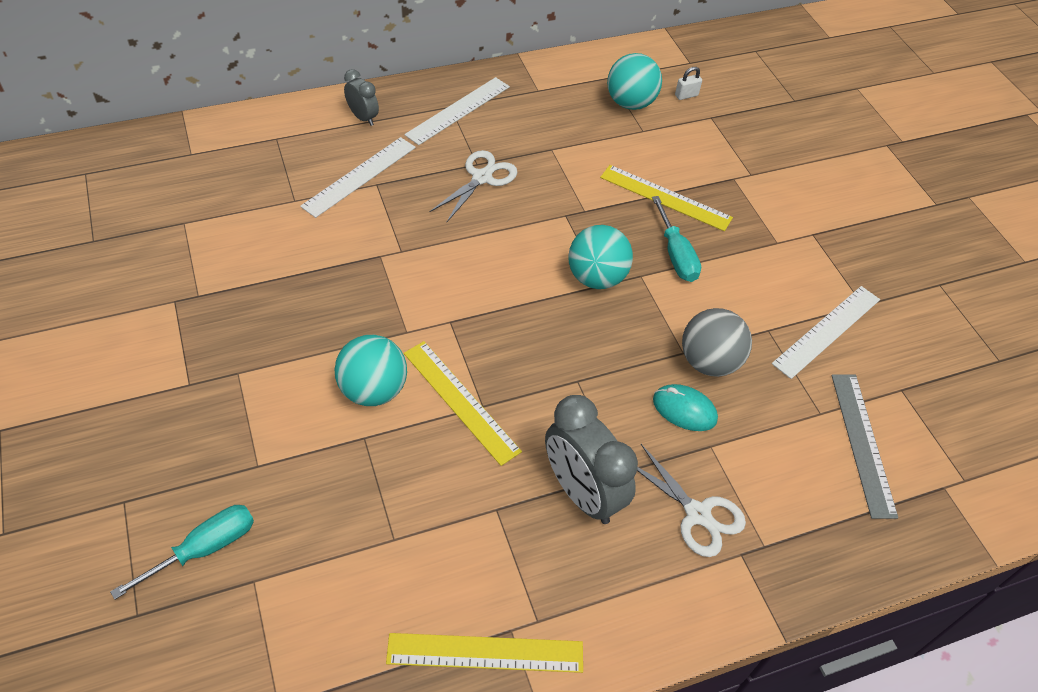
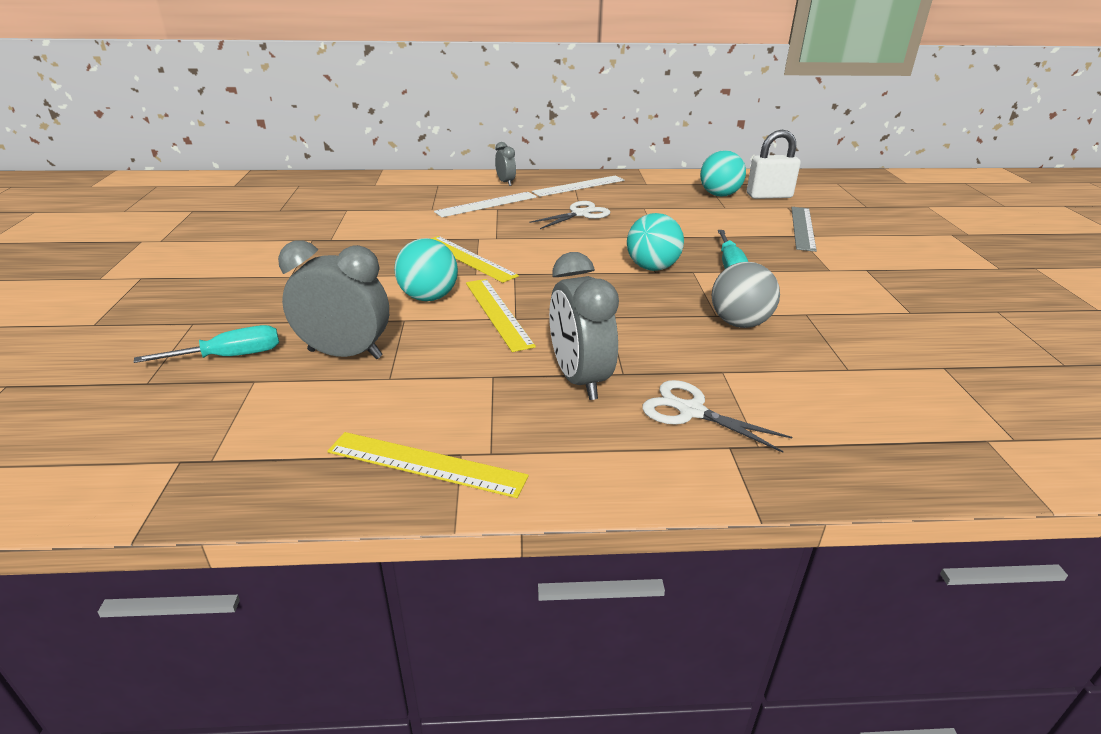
camera: 20 degrees right, 20 degrees down
yellow ruler [600,165,733,231] -> yellow ruler moved to [431,236,519,283]
white scissors [637,444,746,557] -> white scissors turned 150 degrees clockwise [642,380,792,453]
turquoise mouse [653,384,718,431] -> none
white padlock [675,67,702,100] -> white padlock [747,130,801,199], size x2.26
white ruler [772,286,880,379] -> none
grey ruler [831,374,898,519] -> grey ruler moved to [791,207,817,252]
none -> grey clock [278,240,389,359]

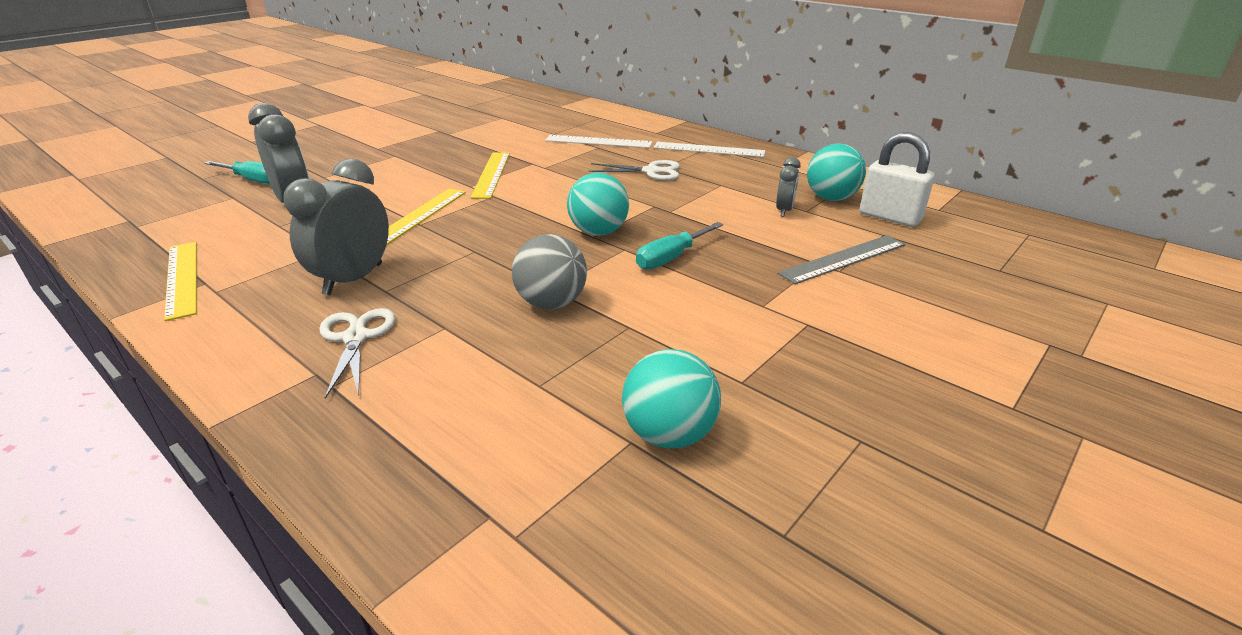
camera: 45 degrees right, 0 degrees up
turquoise ball [394,238,458,301] -> turquoise ball moved to [622,349,721,449]
grey clock [495,142,516,186] -> grey clock moved to [776,157,801,217]

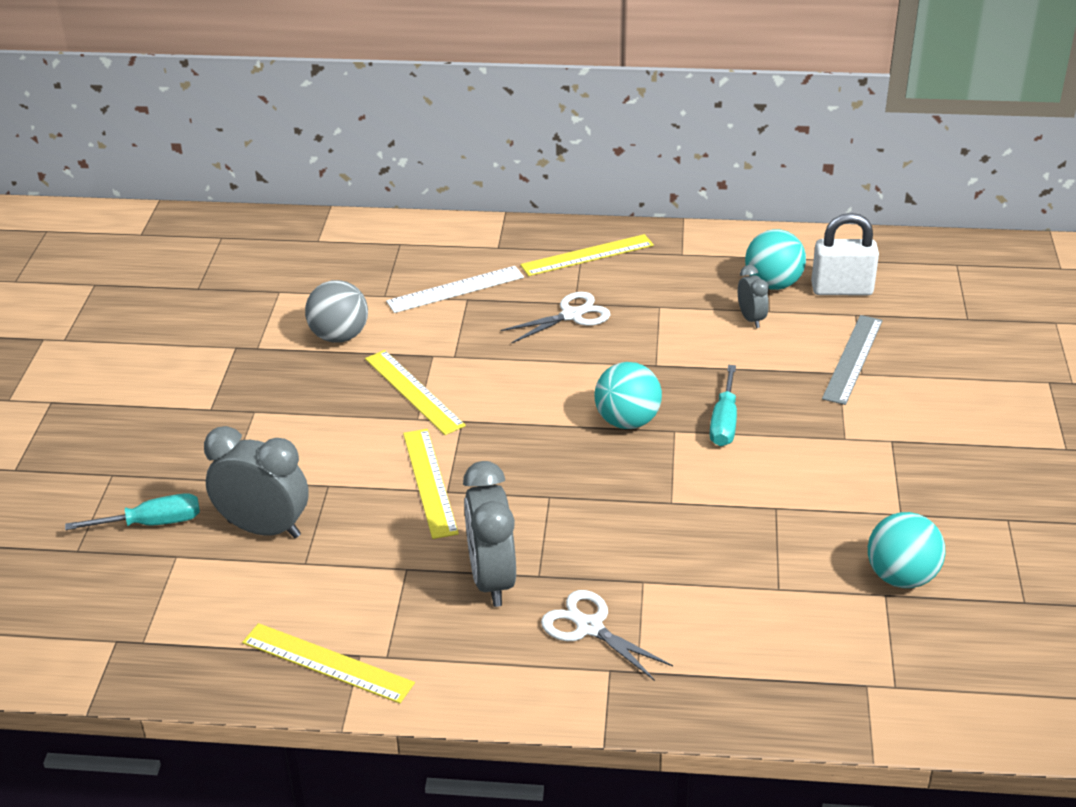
camera: 35 degrees left, 5 degrees up
grey ball [512,234,587,309] -> grey ball moved to [305,280,368,343]
white ruler [654,142,765,157] -> yellow ruler [520,234,654,276]

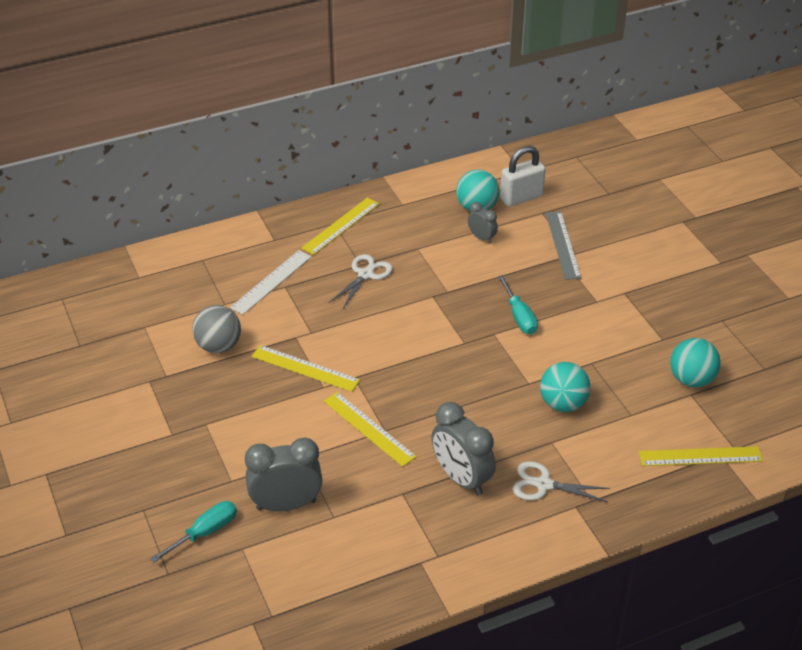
camera: 30 degrees left, 5 degrees up
yellow ruler [242,623,415,703] -> yellow ruler moved to [639,446,763,466]
turquoise ball [595,362,662,429] -> turquoise ball moved to [540,362,591,412]

